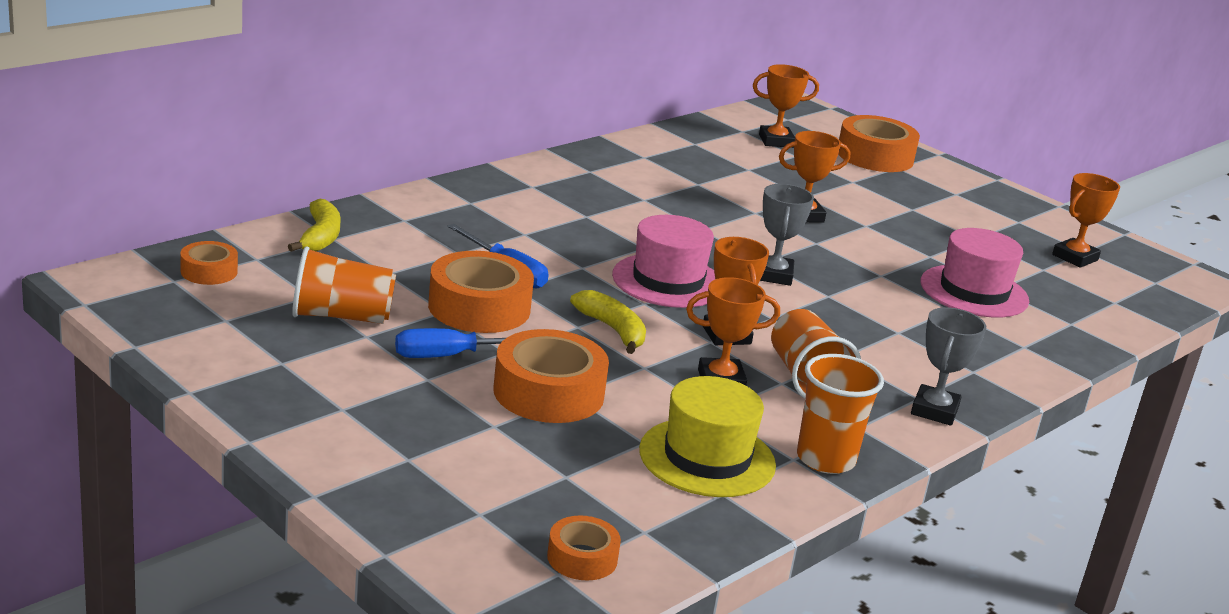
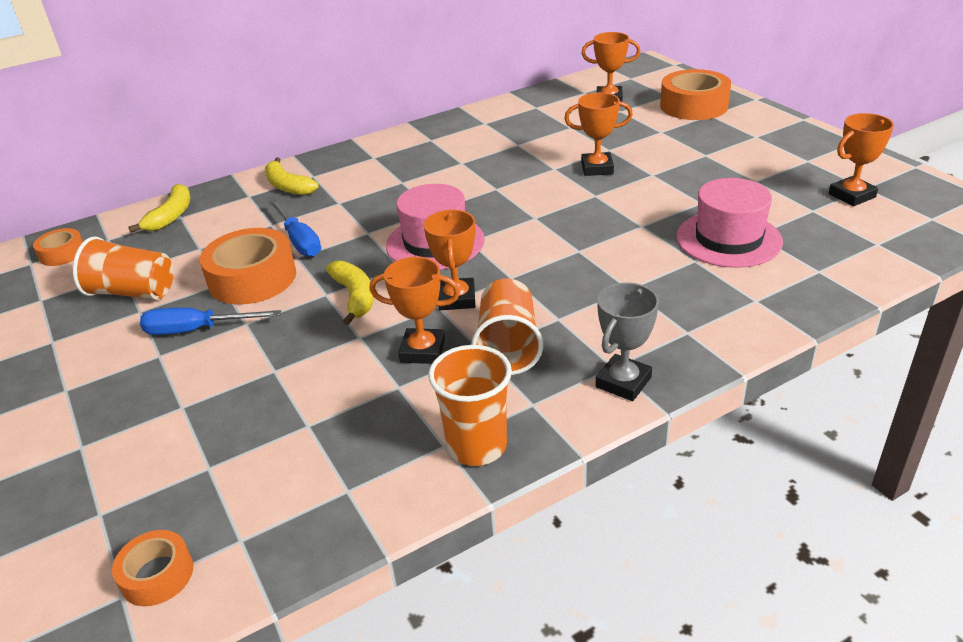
camera: 20 degrees right, 10 degrees up
orange tape [493,329,609,423] -> none
yellow hat [639,376,776,497] -> none
grey trophy [760,184,814,286] -> none
none -> yellow banana [265,157,319,195]

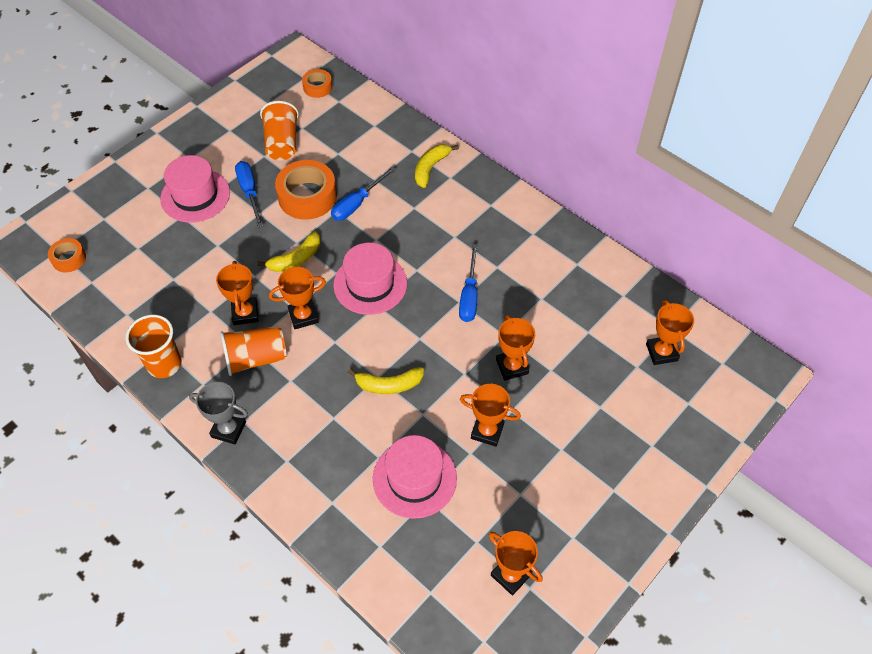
camera: 70 degrees right, 20 degrees up
yellow banana [128,184,191,233] -> yellow banana moved to [348,367,424,394]
orange tape [660,69,731,120] -> none
none -> pink hat [160,155,230,223]
none -> blue screwdriver [459,244,478,322]
none -> orange trophy [460,384,521,447]

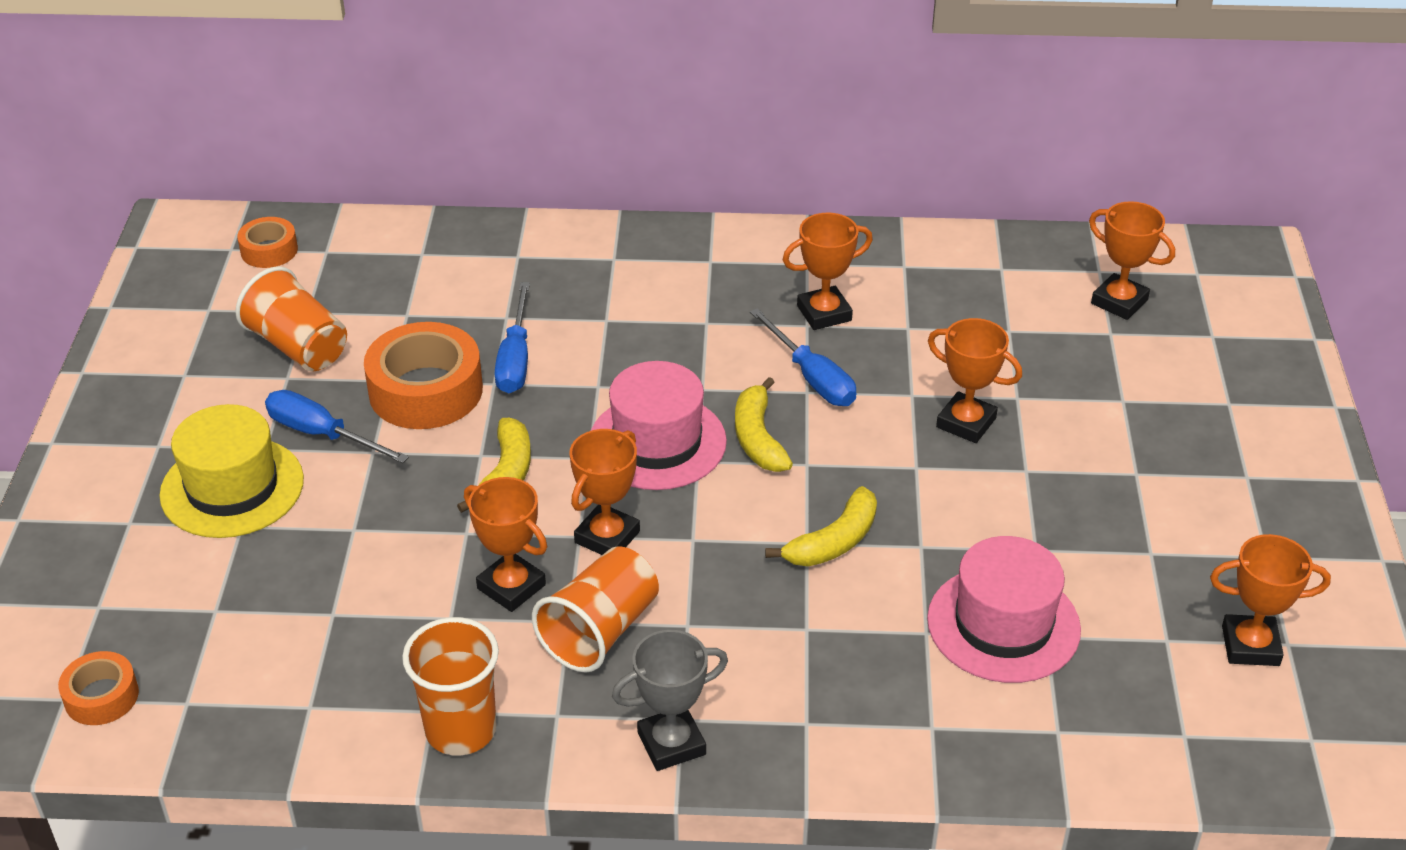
camera: 40 degrees left, 15 degrees down
pink hat [160,155,230,223] -> yellow hat [159,404,304,538]
yellow banana [415,144,459,188] -> yellow banana moved to [735,377,793,472]
orange trophy [460,384,521,447] -> orange trophy moved to [783,213,873,330]

